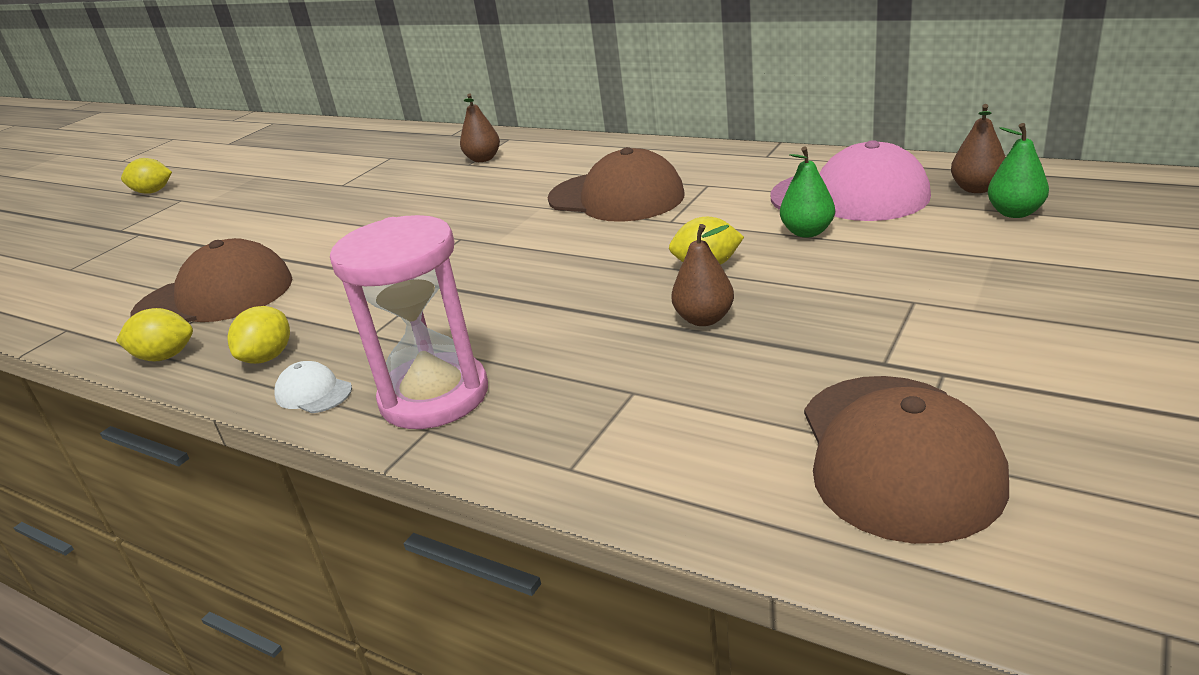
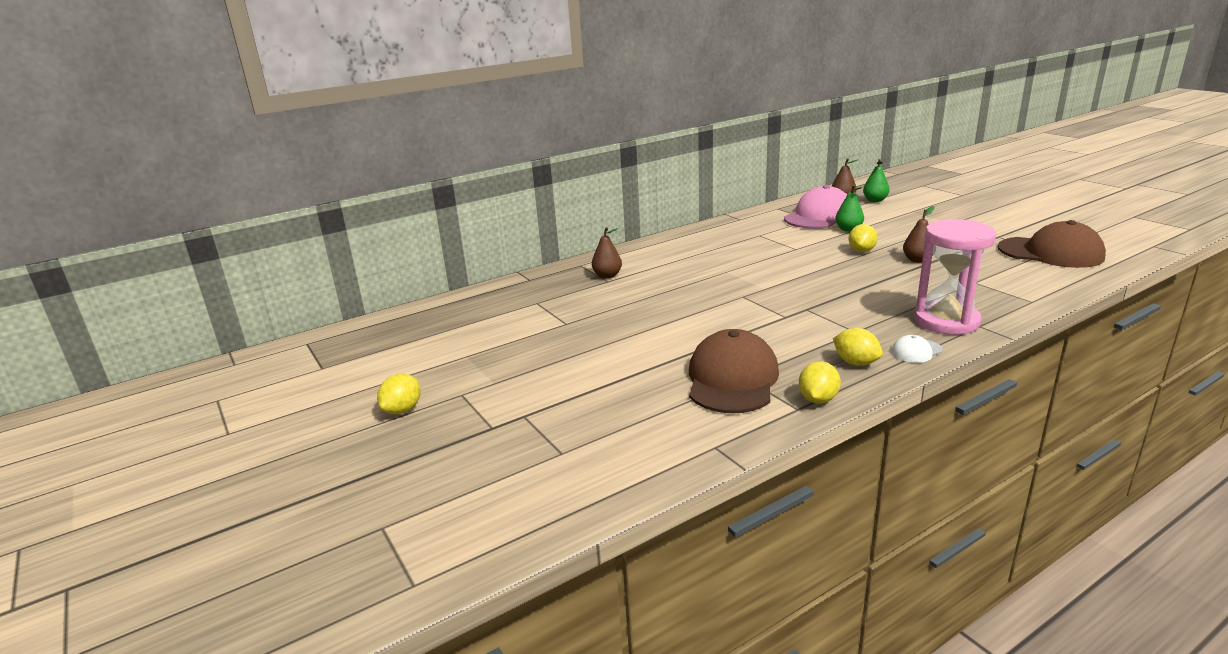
camera: 65 degrees left, 5 degrees down
brown cap [548,147,685,222] -> none

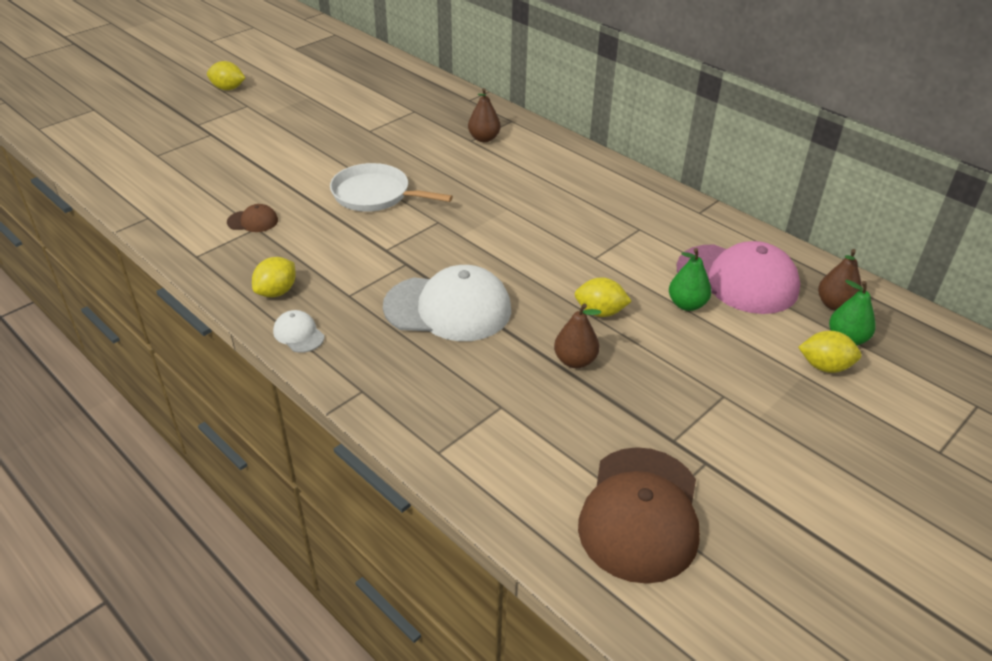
camera: 75 degrees right, 15 degrees up
brown cap [689,329,779,413] -> brown cap [227,204,278,232], size x0.44
yellow lemon [799,361,841,404] -> yellow lemon moved to [798,331,861,373]
pink hourglass [914,219,996,335] -> none
none -> white pan [330,163,453,212]
none -> white cap [383,265,511,341]

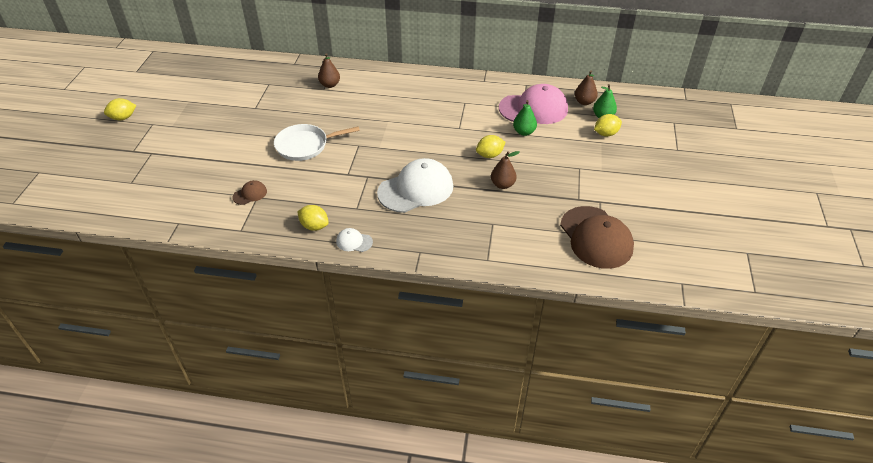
camera: 35 degrees left, 5 degrees up
yellow lemon [252,257,296,297] -> yellow lemon turned 60 degrees counterclockwise [297,205,329,231]

